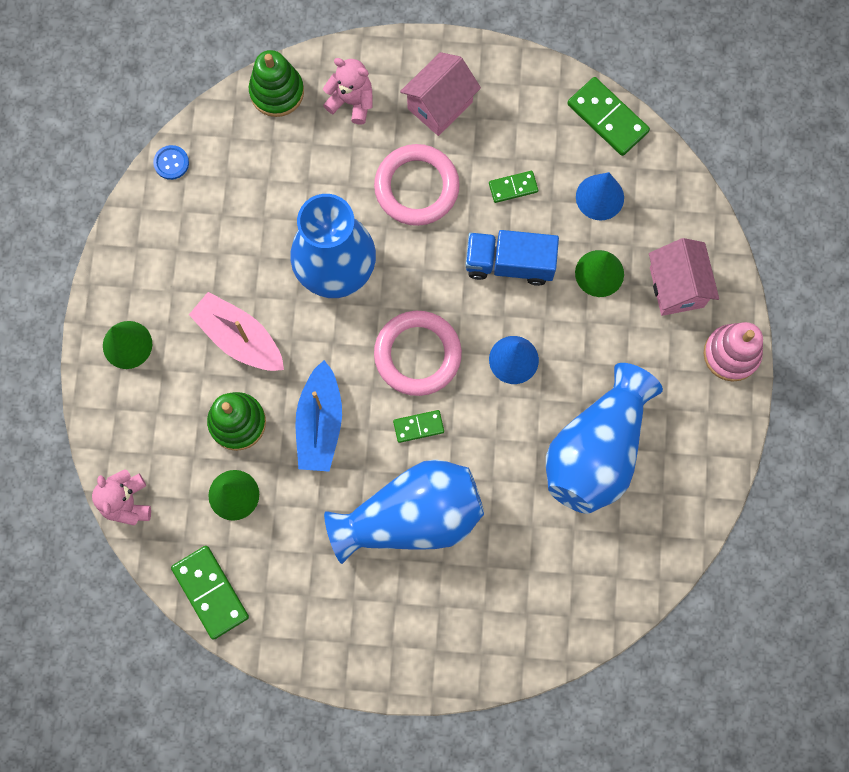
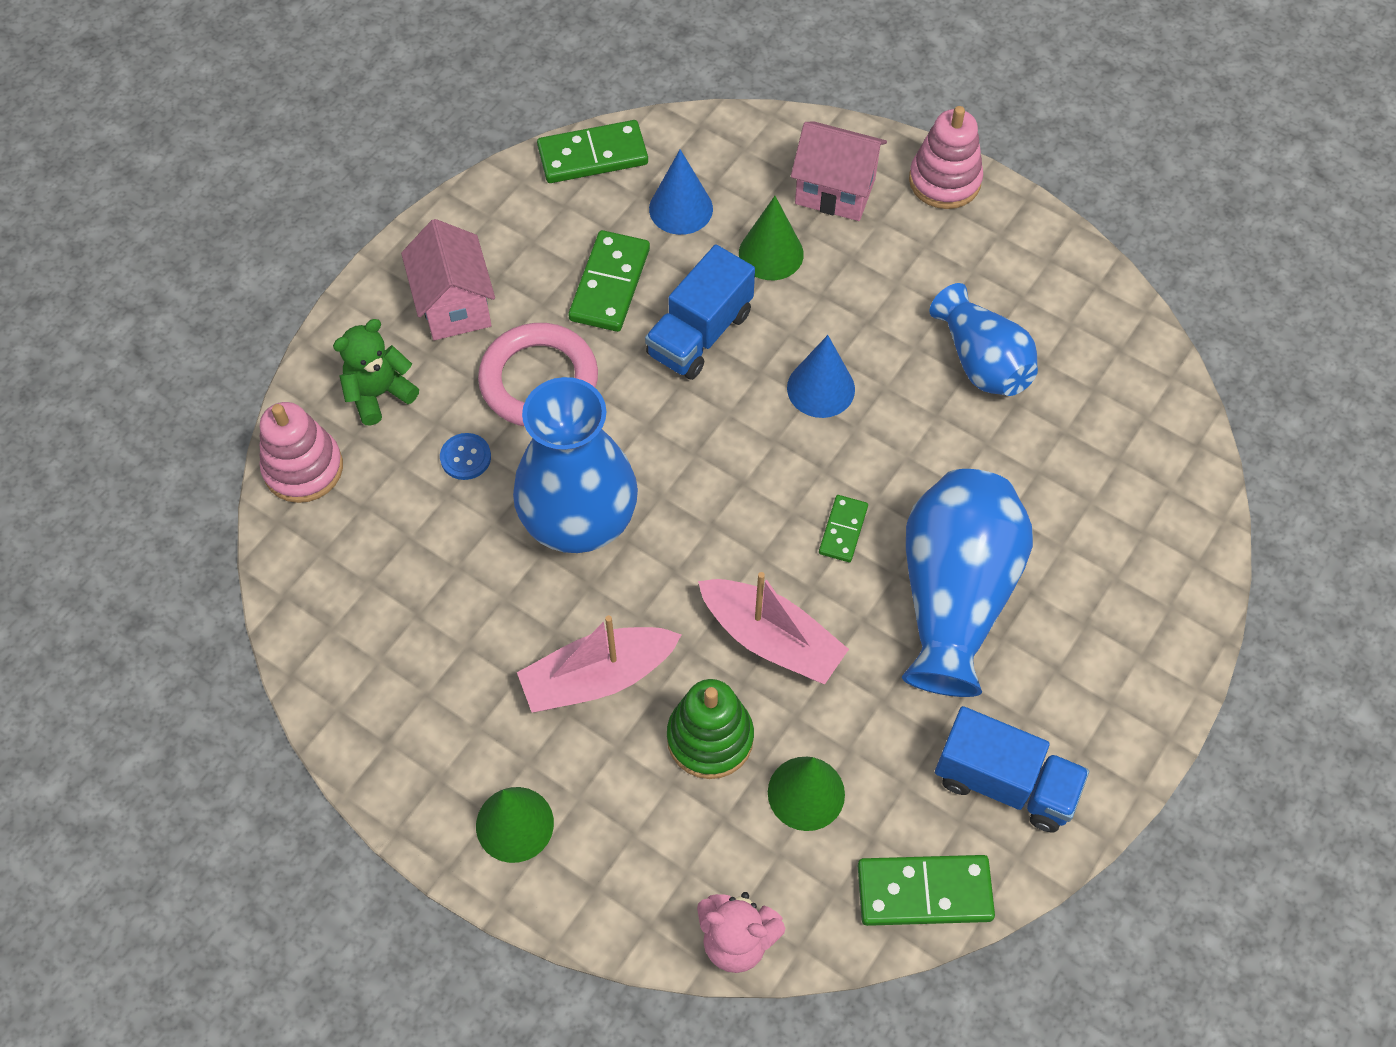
camera: 60 degrees left, 15 degrees down
blue button [153,145,189,180] -> blue button moved to [440,433,491,480]
green stacking toy [249,50,304,117] -> pink stacking toy [260,402,343,503]
blue boat [295,360,342,471] -> pink boat [698,572,849,684]
pink teddy bear [323,58,373,125] -> green teddy bear [333,319,419,426]
pink ring [374,311,462,396] -> none
green domino [489,171,538,203] -> green domino [568,230,650,332], size x1.74
blue vase [546,363,663,514] -> blue vase [929,283,1038,396], size x0.63
none -> blue truck [935,706,1089,832]

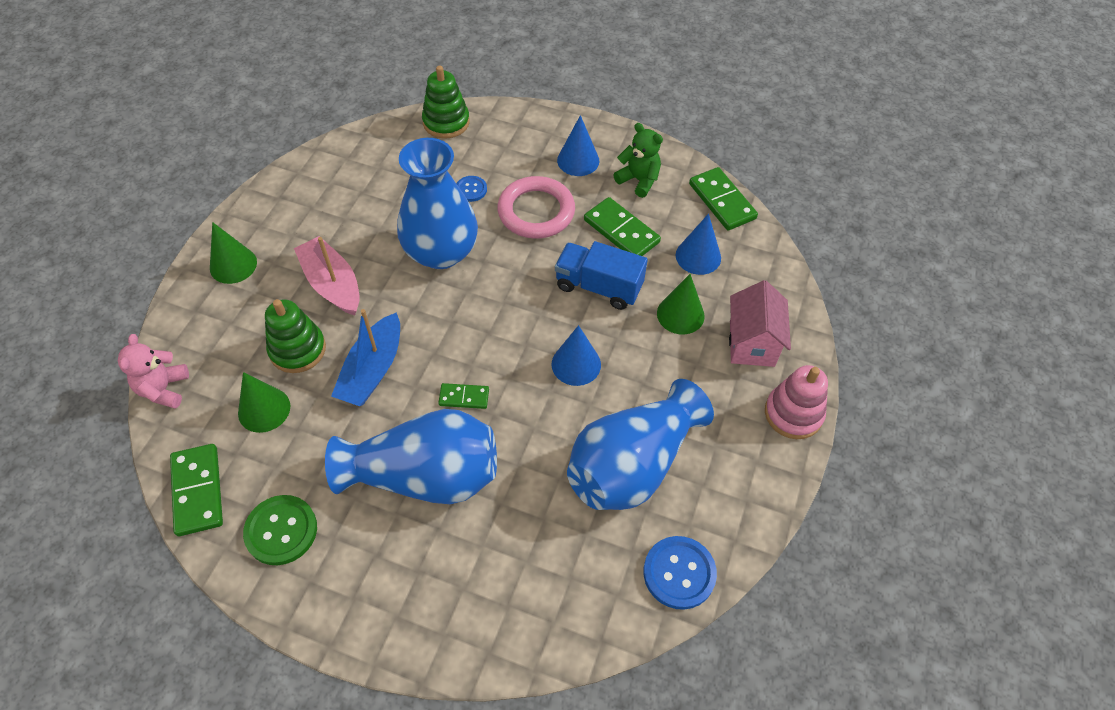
camera: 75 degrees right, 5 degrees down
pink stacking toy [260,402,343,503] -> green stacking toy [422,65,470,139]
green teddy bear [333,319,419,426] -> green teddy bear moved to [613,123,663,198]
pink house [401,219,495,340] -> blue cone [557,115,599,176]
green domino [568,230,650,332] -> green domino turned 45 degrees clockwise [584,197,661,256]
pink boat [698,572,849,684] -> blue boat [331,309,400,406]
blue vase [929,283,1038,396] -> blue vase [567,379,714,510], size x1.58
blue truck [935,706,1089,832] -> green button [243,495,317,565]
none -> blue button [644,536,717,610]

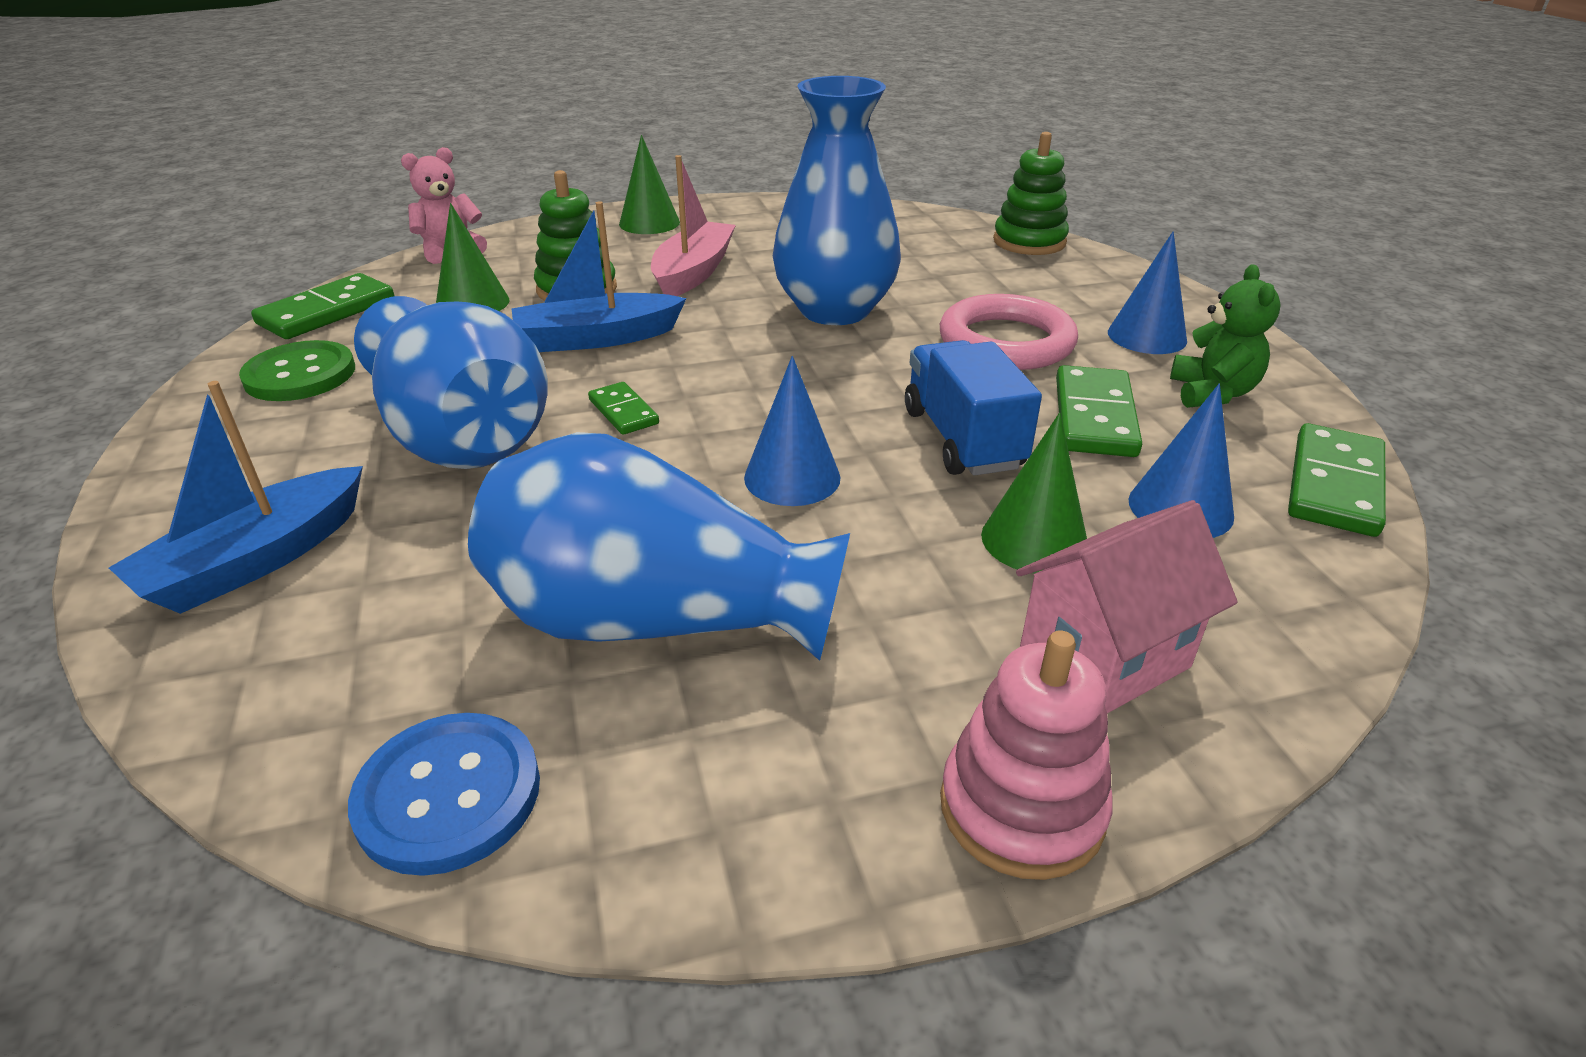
camera: 55 degrees right, 20 degrees down
blue button [456,176,487,202] -> none
none -> blue boat [109,381,363,614]

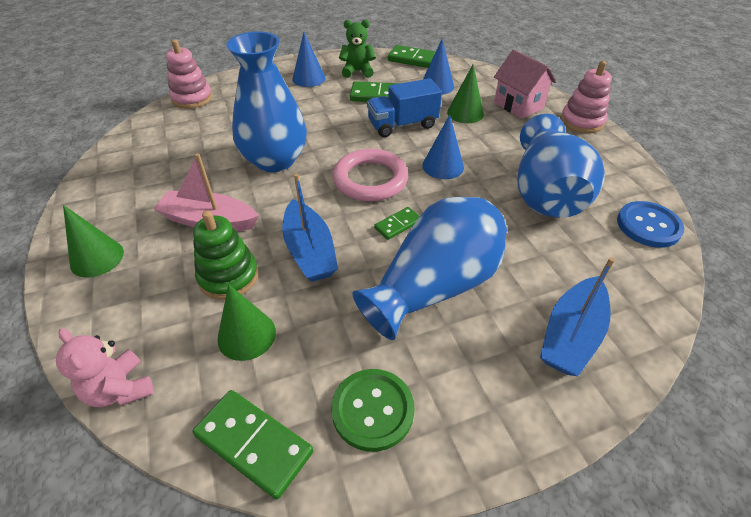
camera: 95 degrees left, 10 degrees up
blue boat [109,381,363,614] -> blue boat turned 90 degrees clockwise [540,257,615,376]
pink ring [940,294,1078,370] -> pink ring moved to [333,149,408,201]
green stacking toy [993,132,1069,255] -> pink stacking toy [166,39,212,109]

